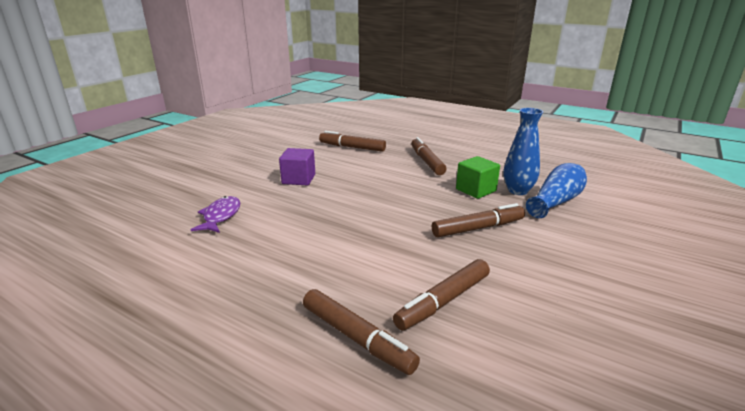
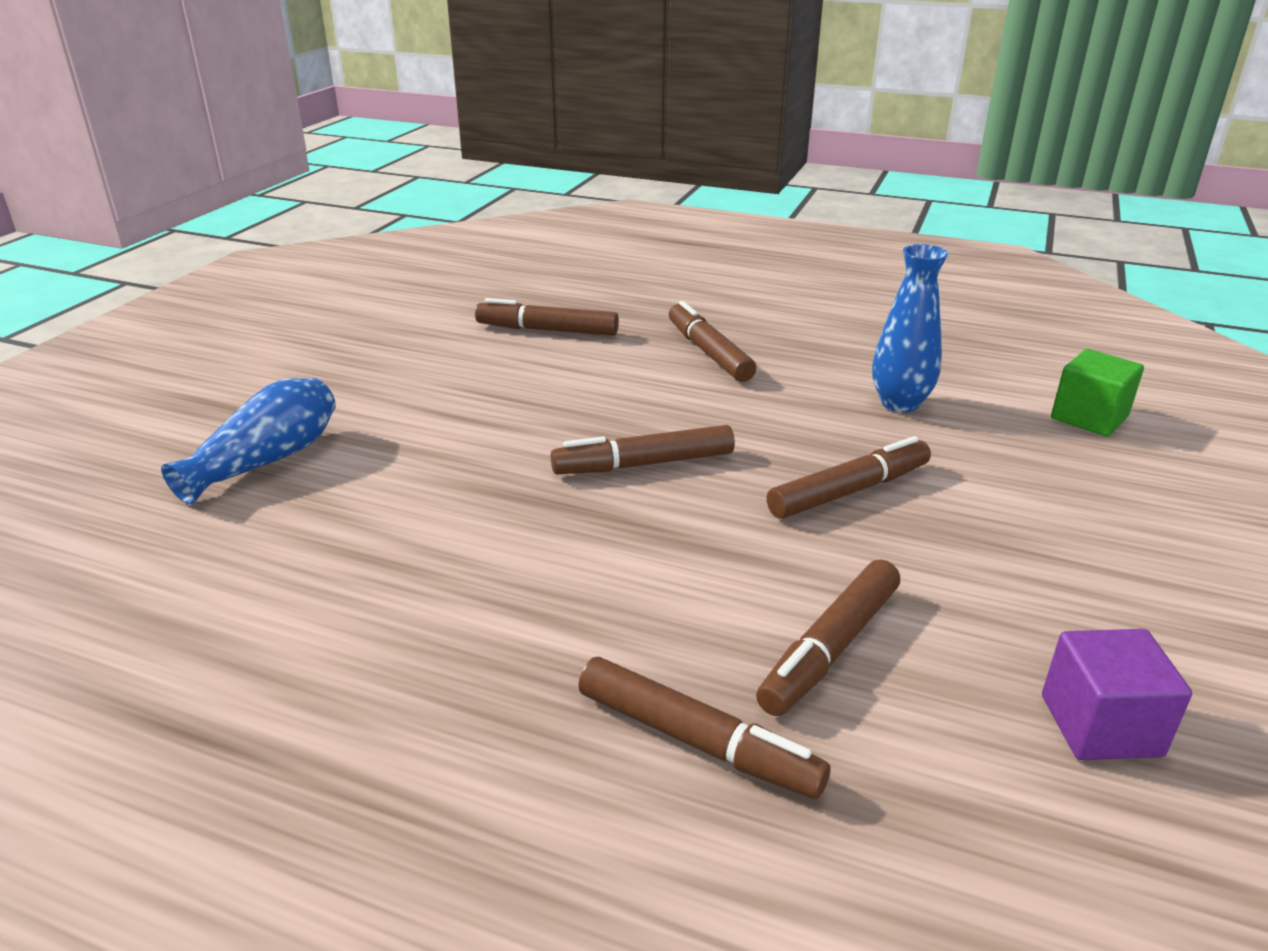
camera: 10 degrees left, 5 degrees up
purple fish [190,196,240,233] -> none
purple cube [279,148,315,185] -> purple cube moved to [1042,629,1192,760]
green cube [456,156,500,199] -> green cube moved to [1051,349,1144,437]
blue vase [526,163,587,218] -> blue vase moved to [161,378,336,505]
none -> brown marker [551,425,735,474]

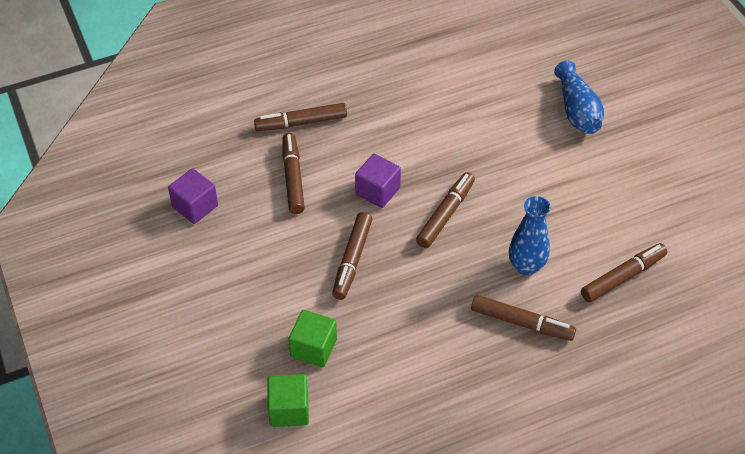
camera: 135 degrees right, 20 degrees up
blue vase [872,244,948,413] -> blue vase moved to [509,196,551,275]
none -> green cube [288,310,337,367]
none -> purple cube [355,154,401,208]

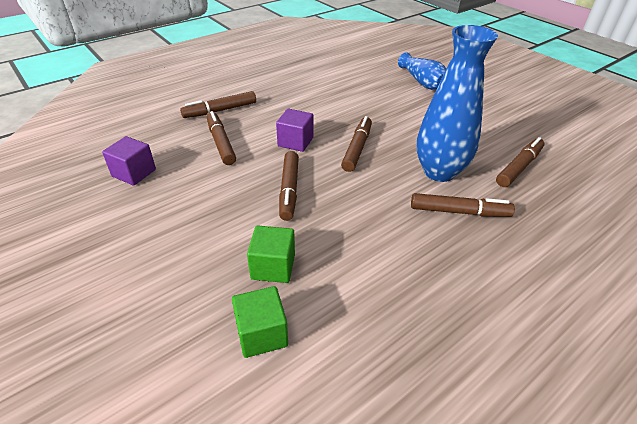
camera: 15 degrees left, 10 degrees down
blue vase [509,196,551,275] -> blue vase [417,25,498,182], size x1.63

